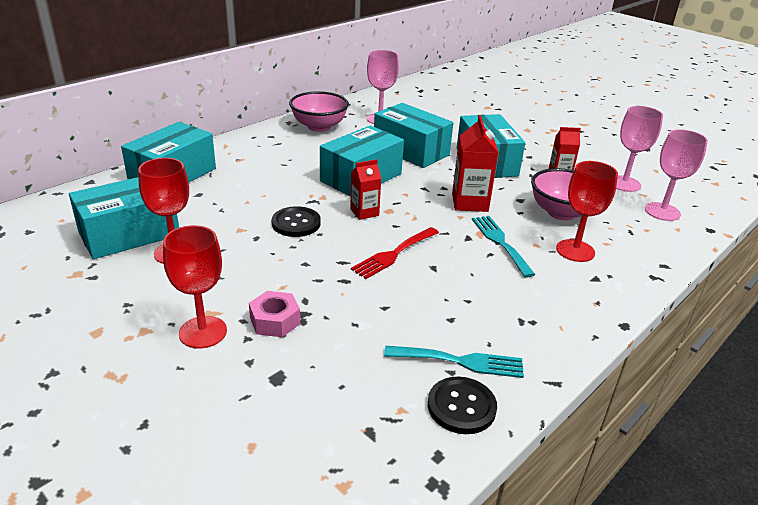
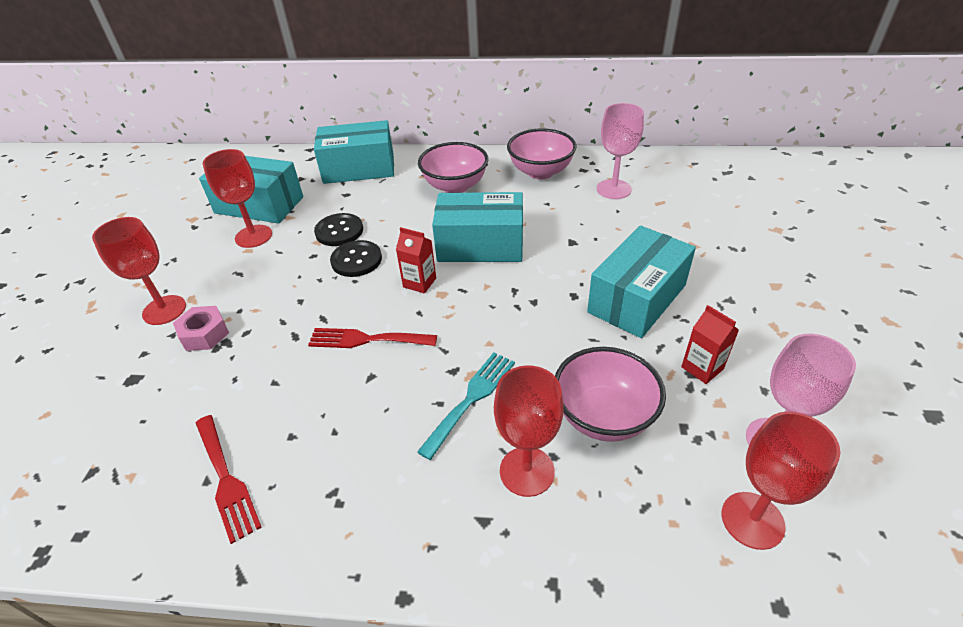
camera: 55 degrees right, 10 degrees up
turquoise box [374,103,453,168] -> none
turquoise fork [384,346,524,378] -> red fork [196,415,262,544]
black button [428,377,497,434] -> black button moved to [314,213,363,246]
red carton [452,115,499,212] -> none
pink goblet [645,129,708,221] -> red goblet [721,412,840,550]
none -> pink bowl [418,142,488,193]

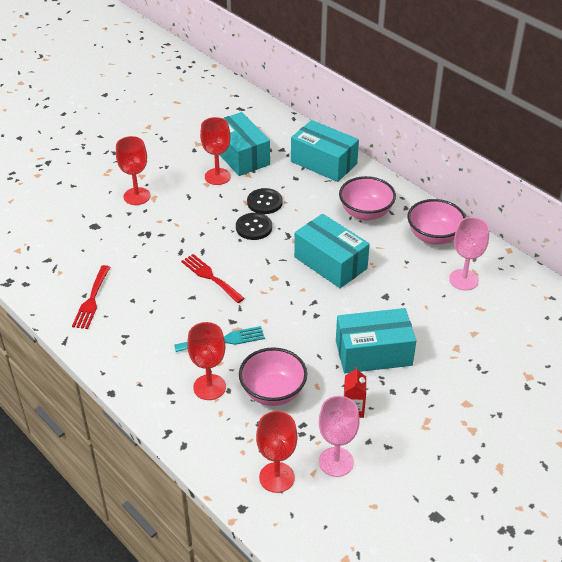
camera: 40 degrees right, 0 degrees up
pink nut [173,306,229,351] -> none
red carton [396,227,436,293] -> none

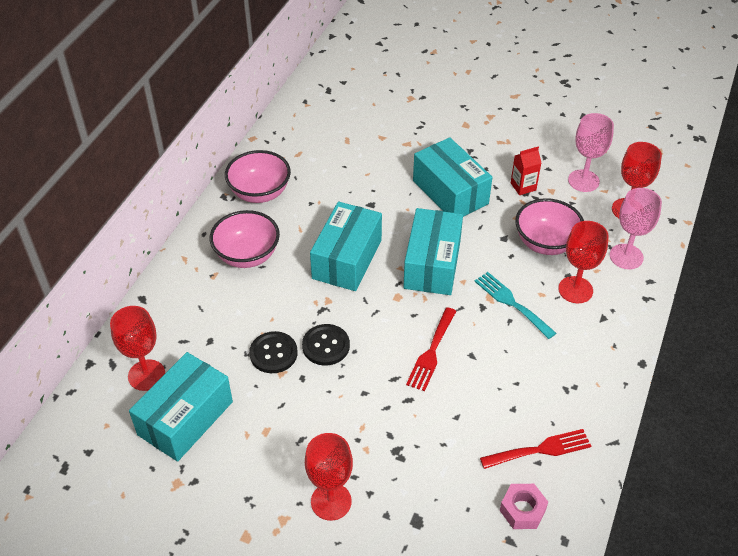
camera: 115 degrees left, 5 degrees up
red goblet [200,117,231,185] -> red goblet moved to [110,306,165,391]
turquoise box [291,120,359,182] -> turquoise box moved to [403,208,463,295]
pink goblet [449,217,489,290] -> pink goblet moved to [610,188,662,269]
none -> pink nut [500,484,548,529]

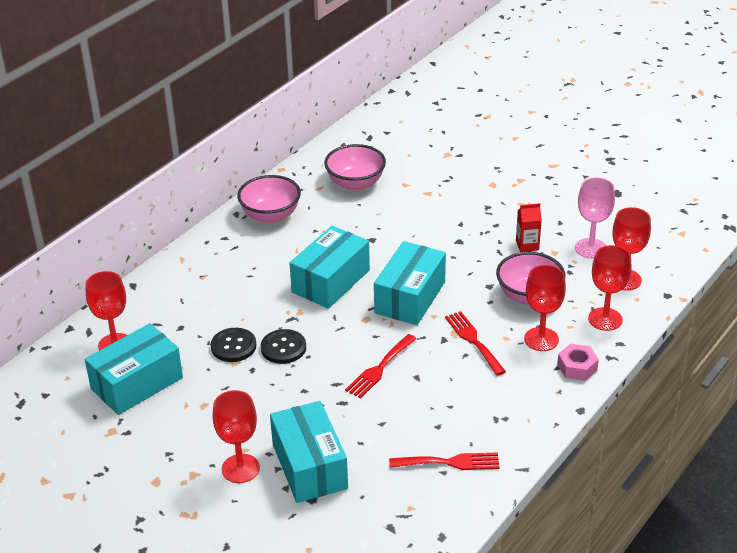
camera: 15 degrees right, 10 degrees down
pink bowl [210,210,280,268] -> pink bowl moved to [324,144,386,191]
turquoise box [413,137,492,217] -> turquoise box moved to [270,401,348,503]
turquoise fork [475,272,556,339] -> red fork [445,311,506,376]
pink nut [500,484,548,529] -> pink nut moved to [557,344,599,381]
pink goblet [610,188,662,269] -> red goblet [588,245,632,331]

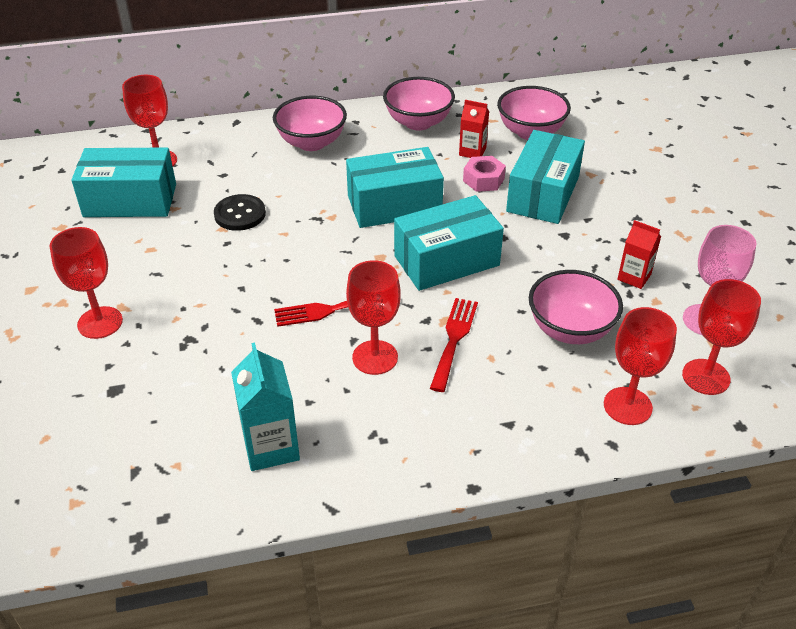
camera: 40 degrees right, 5 degrees up
black button [261,329,306,364] -> none
turquoise box [270,401,348,503] -> turquoise box moved to [506,130,585,224]
red fork [389,453,500,470] -> turquoise carton [231,343,300,471]
red goblet [524,265,566,351] -> red goblet moved to [346,260,401,375]
pink nut [557,344,599,381] -> pink nut moved to [463,156,506,192]
none -> pink bowl [273,96,347,151]
none -> red carton [459,100,489,158]

